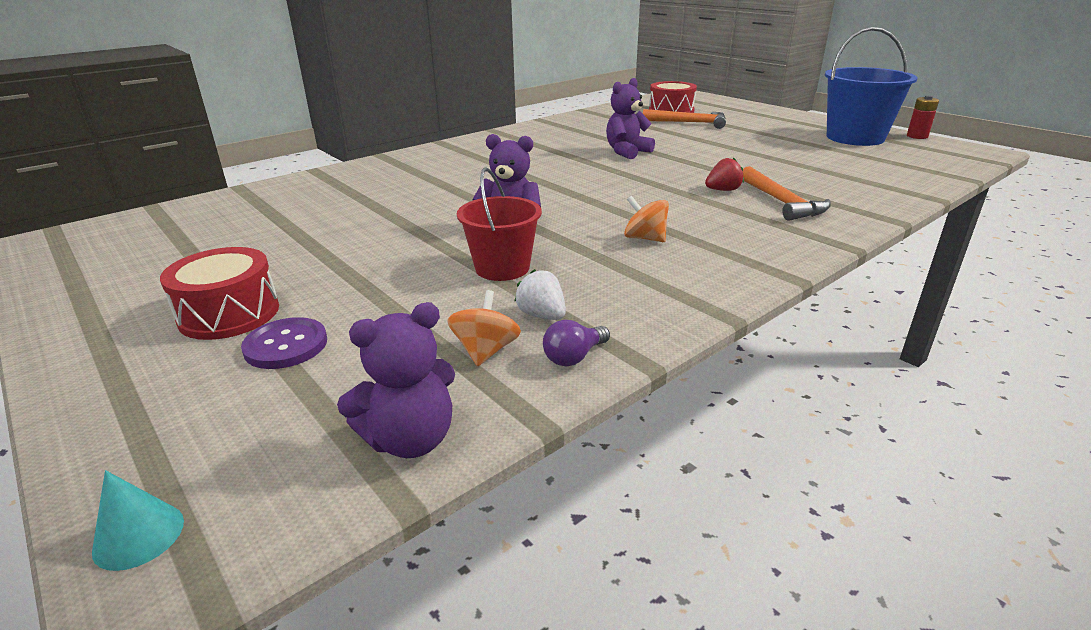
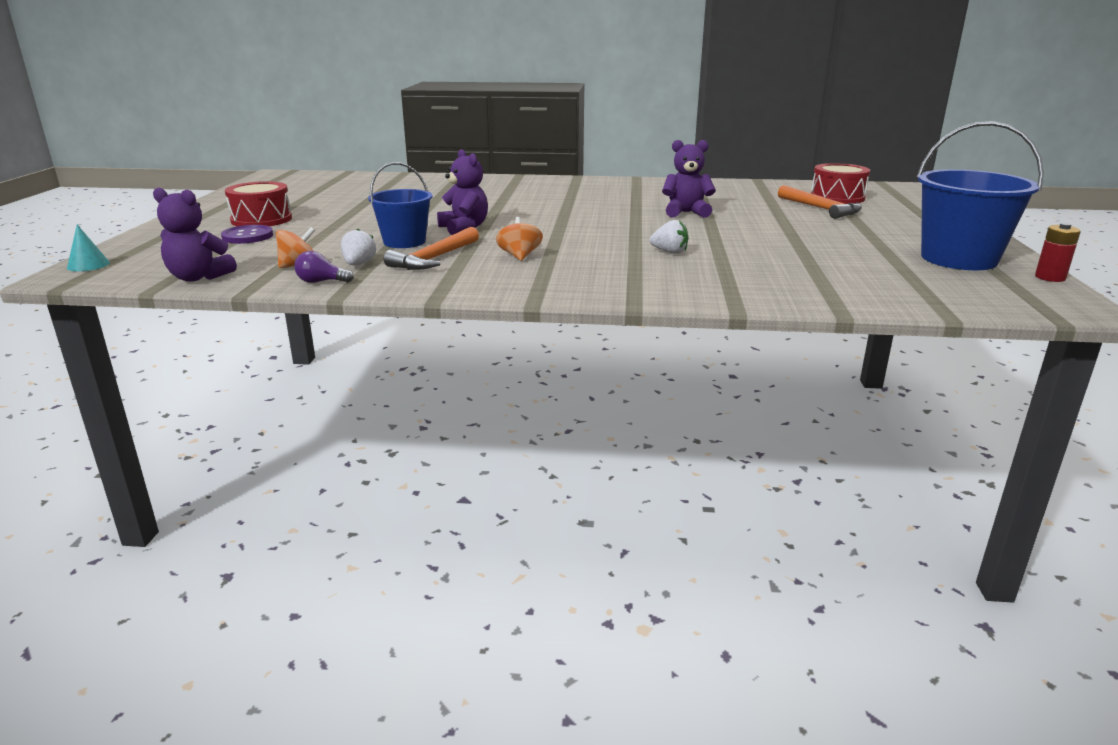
camera: 45 degrees right, 5 degrees down
red bucket [457,167,542,281] -> blue bucket [368,162,433,248]
red strawberry [705,157,744,191] -> white strawberry [650,220,689,254]
orange hammer [743,166,831,221] -> orange hammer moved to [384,227,479,270]

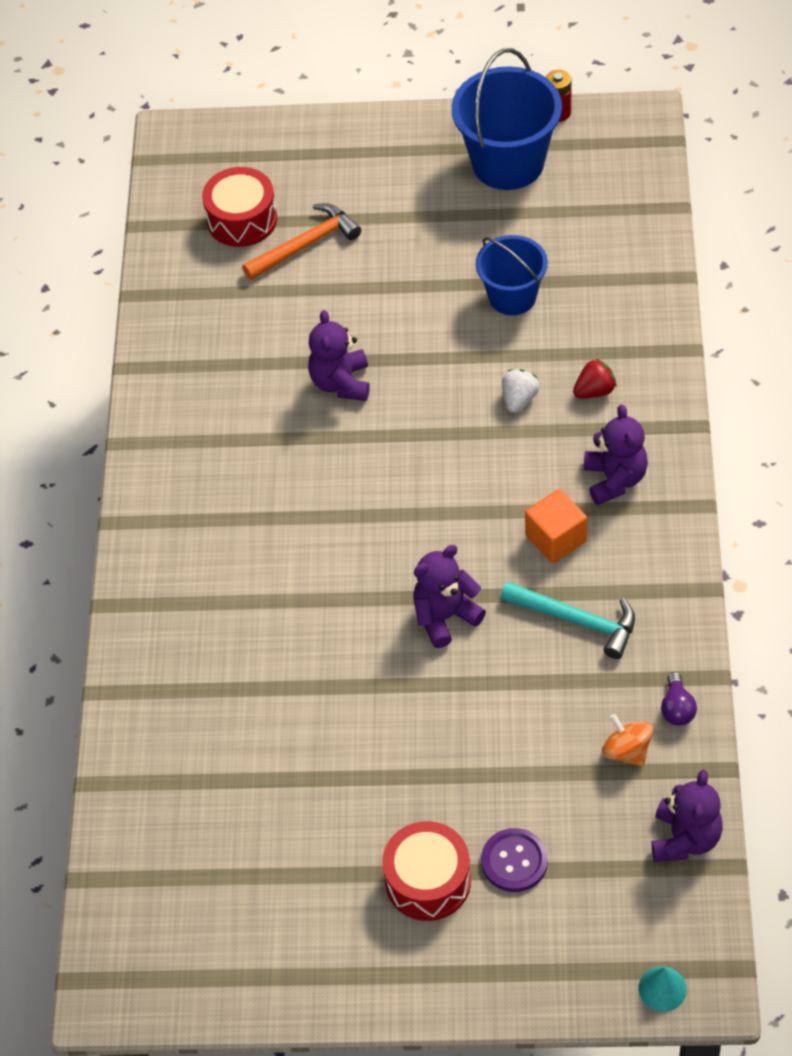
camera: 90 degrees left, 30 degrees up
white strawberry [341,228,376,265] -> none
blue bucket [368,162,433,248] -> blue bucket moved to [476,235,548,315]
orange hammer [384,227,479,270] -> turquoise hammer [501,581,635,659]
orange spinning top [496,217,543,261] -> orange cube [525,489,587,563]
none -> red strawberry [573,359,616,398]
none -> purple teddy bear [584,405,648,505]

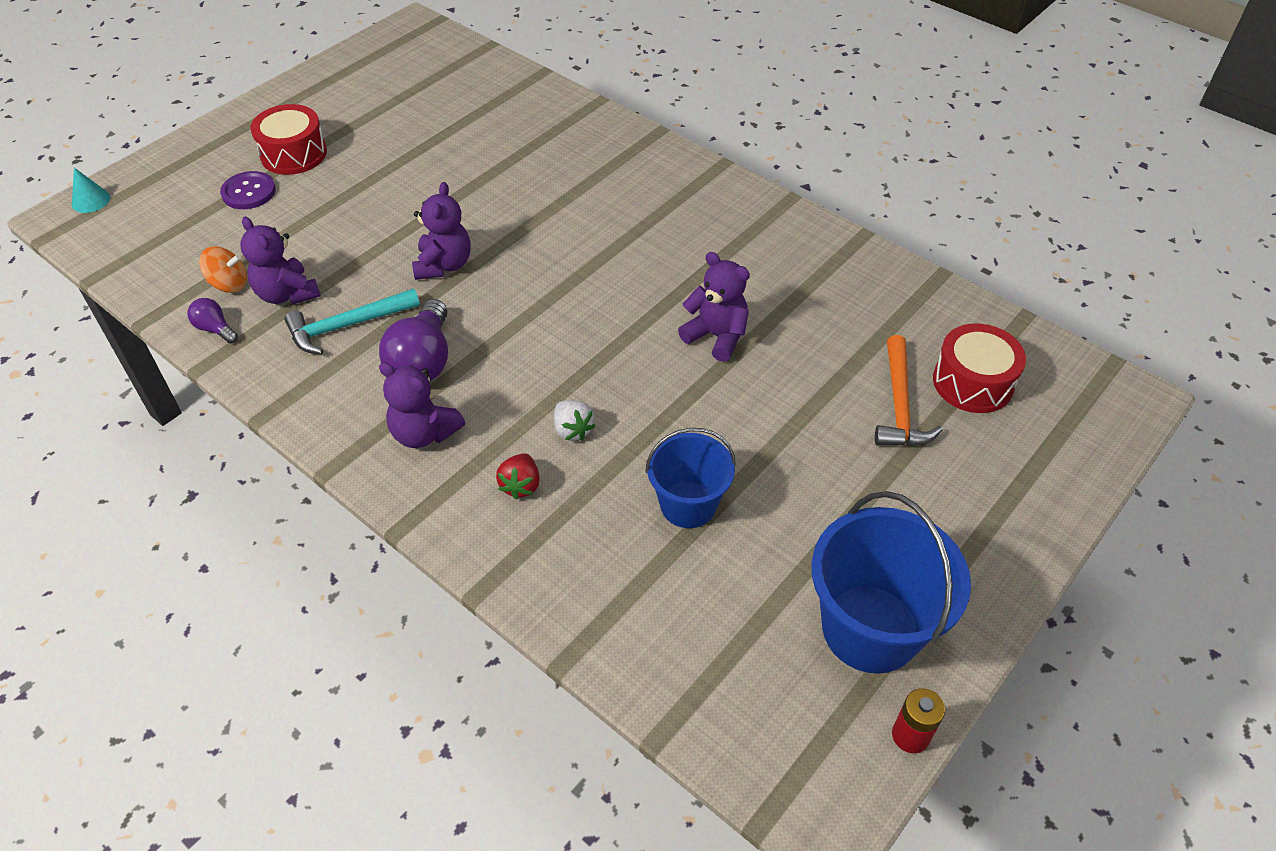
camera: 125 degrees right, 5 degrees down
orange cube [525,489,587,563] -> purple light bulb [379,299,448,381]
purple teddy bear [652,770,723,862] -> purple teddy bear moved to [240,217,321,305]

